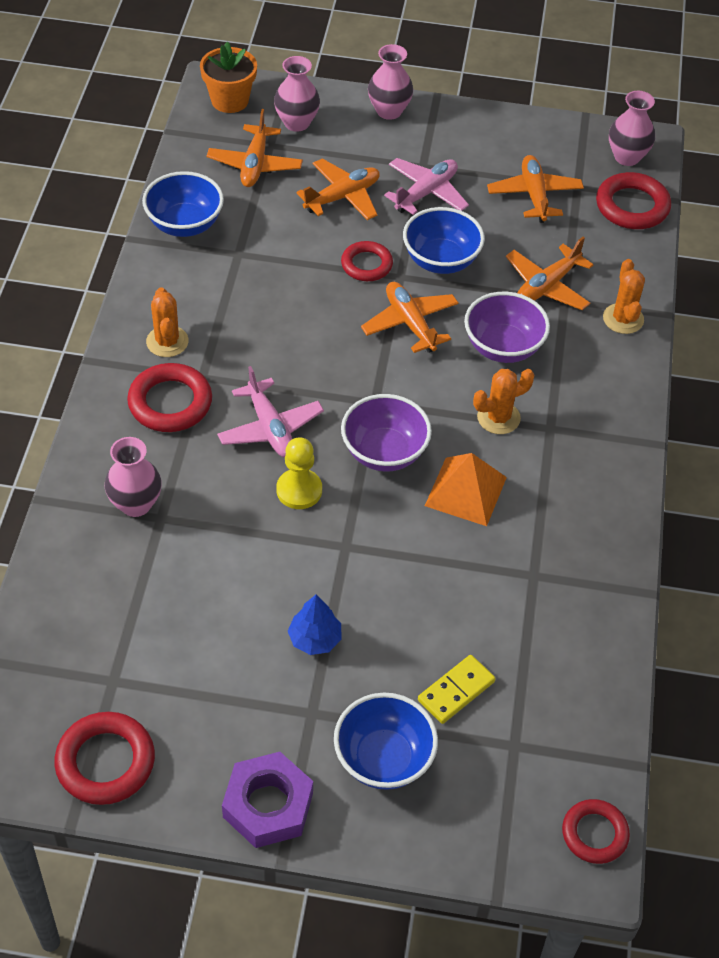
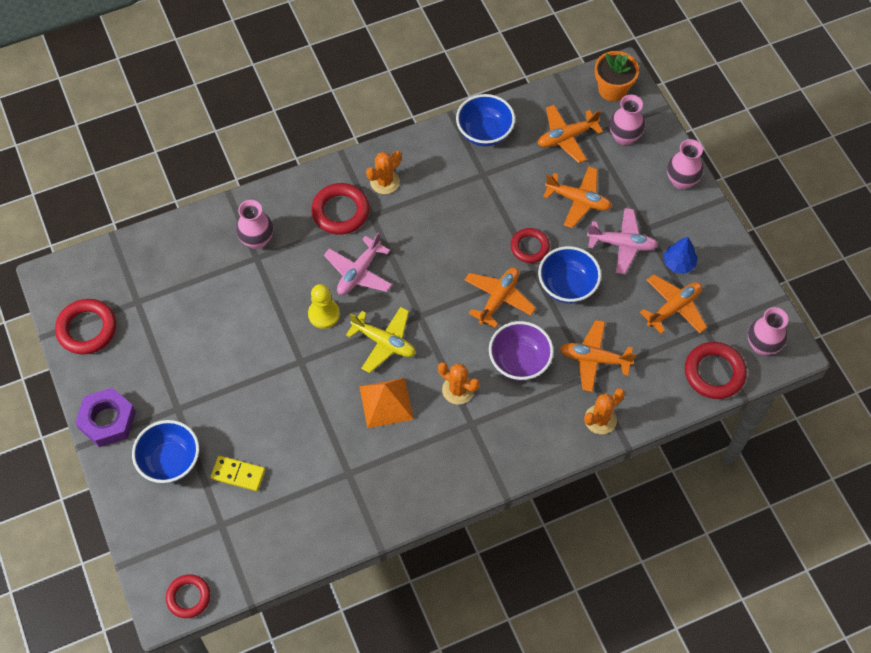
camera: 60 degrees right, 10 degrees up
blue tree [288,595,341,655] -> blue tree moved to [663,237,698,274]
purple bowl [341,394,432,472] -> yellow plane [346,307,415,373]

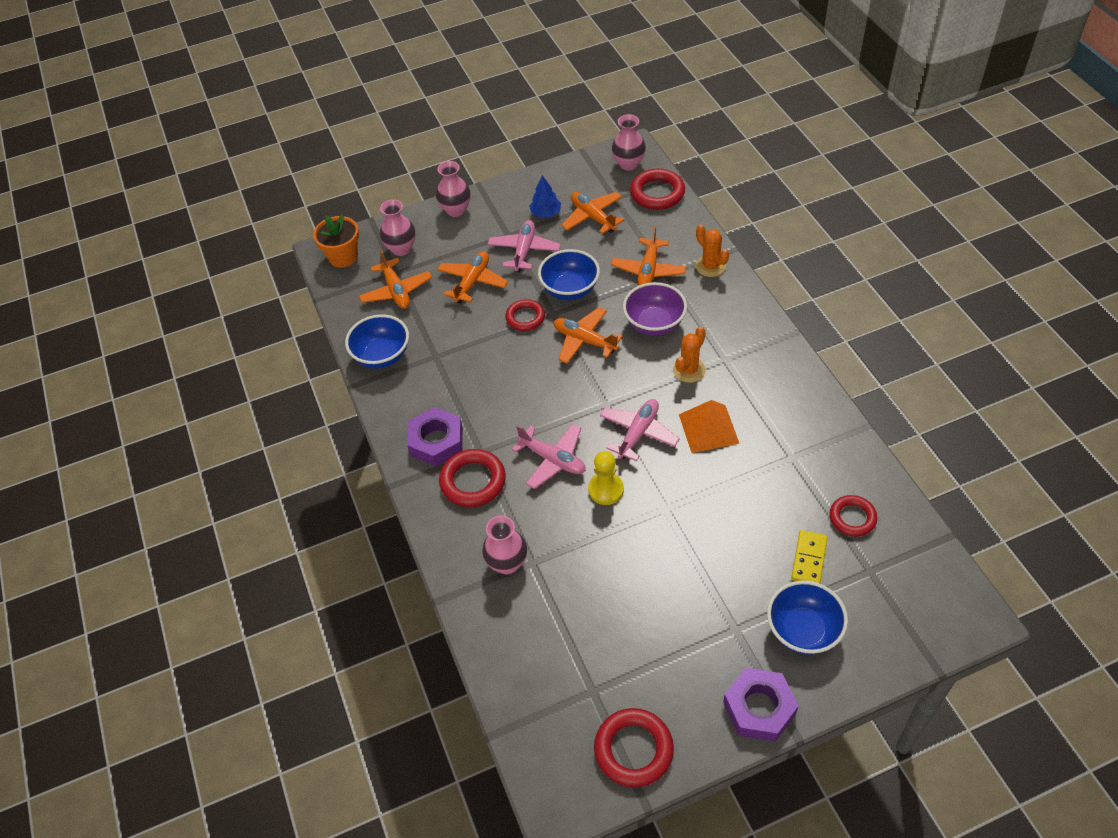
camera: 85 degrees left, 10 degrees down
red ring [166,574,210,618] -> red ring moved to [829,495,877,537]
yellow plane [346,307,415,373] -> pink plane [600,399,680,461]
orange cactus [366,151,401,194] -> purple nut [407,407,463,466]

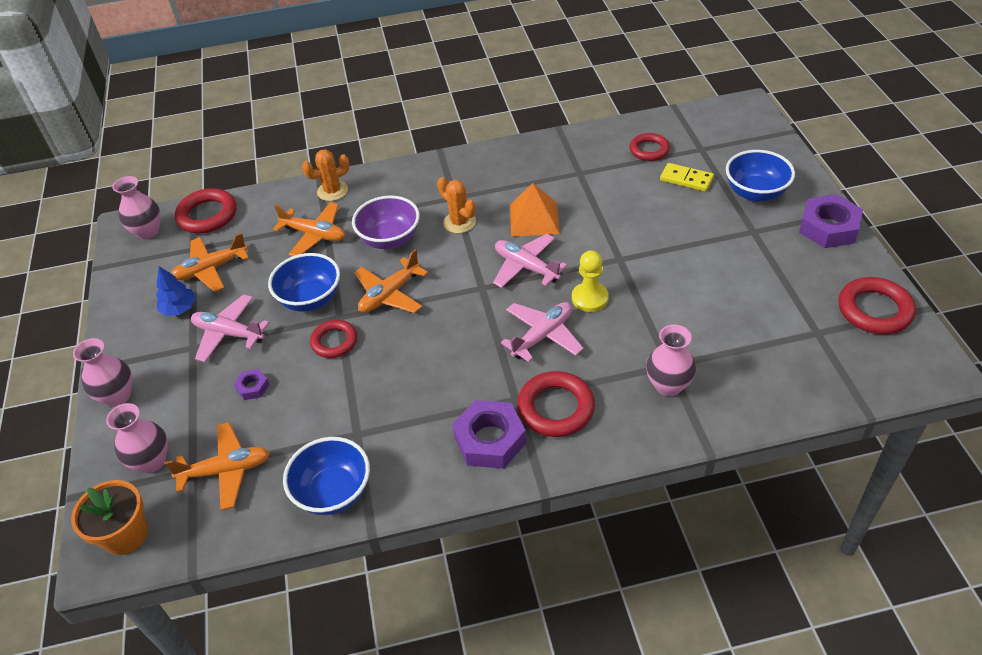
camera: 80 degrees left, 5 degrees down
orange plane [437,251,508,303] -> purple nut [234,369,270,400]

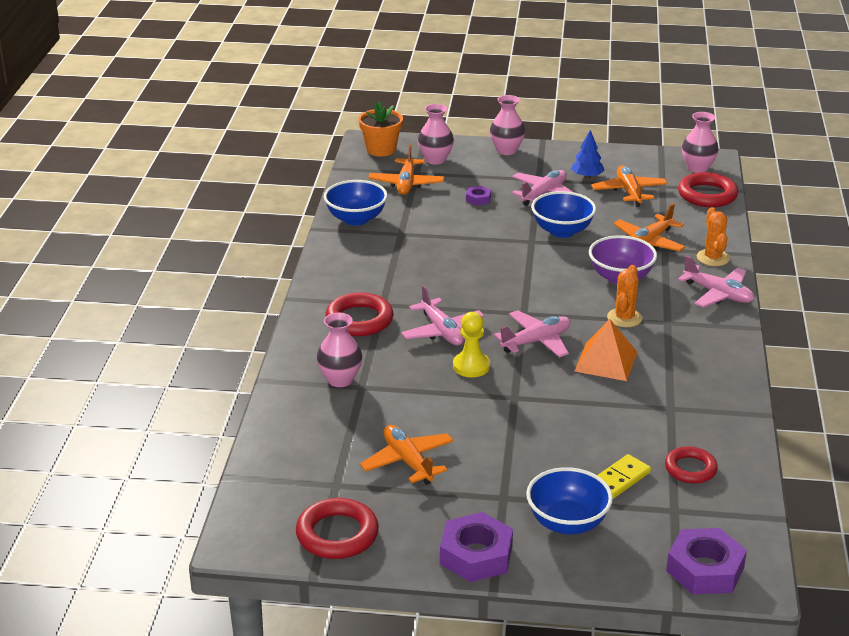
camera: 105 degrees right, 15 degrees down
red ring [310,320,357,358] -> none
orange plane [354,249,428,313] -> orange plane moved to [360,425,454,485]
orange cactus [437,177,476,233] -> orange cactus turned 45 degrees counterclockwise [607,265,642,327]
purple nut [452,400,527,469] -> purple nut moved to [666,528,747,594]
none -> pink plane [678,255,754,308]

